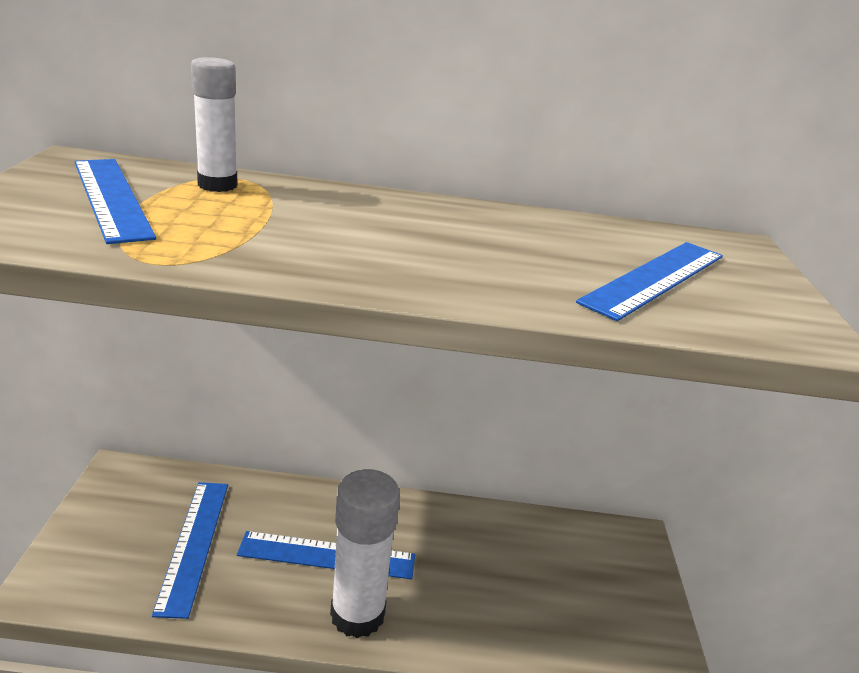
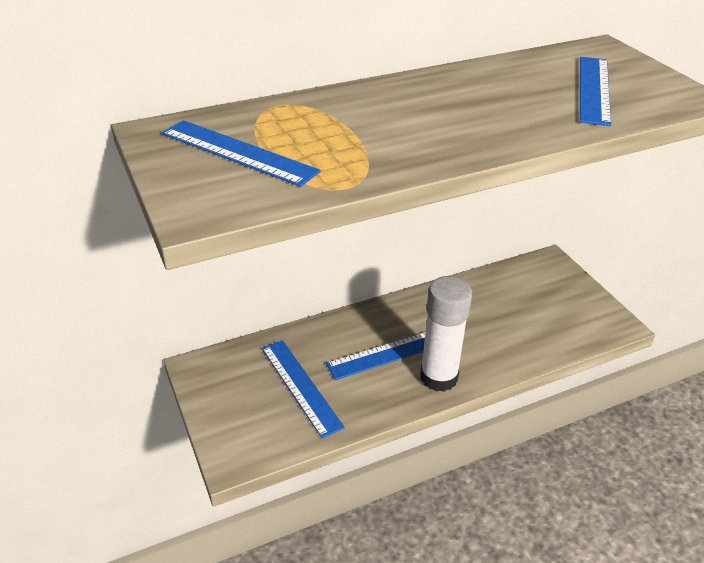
camera: 25 degrees left, 10 degrees up
white glue stick [191,57,238,192] -> none

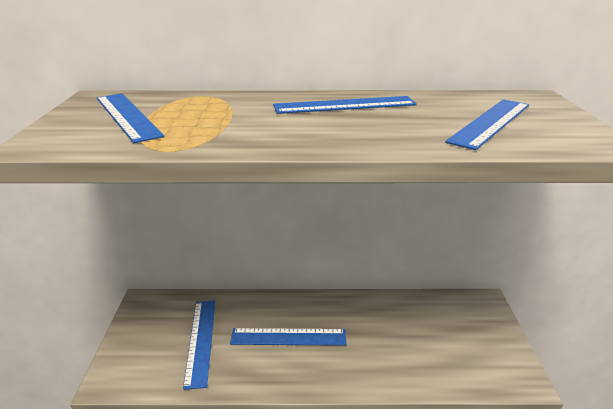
camera: 25 degrees right, 10 degrees down
white glue stick [420,276,472,392] -> none
none -> blue ruler [273,96,417,114]

